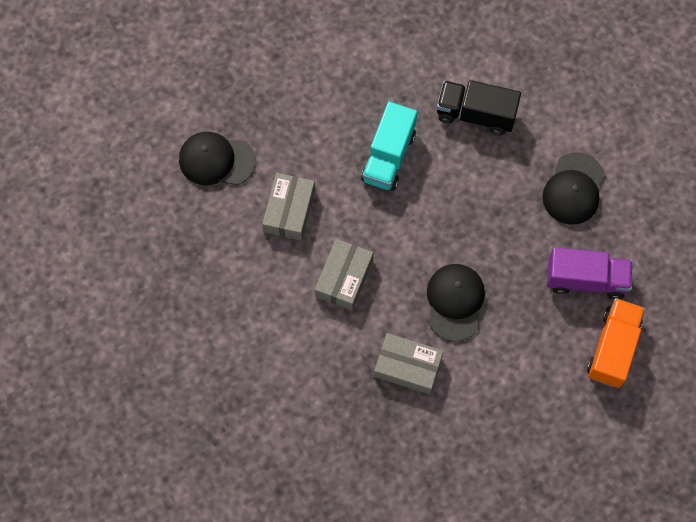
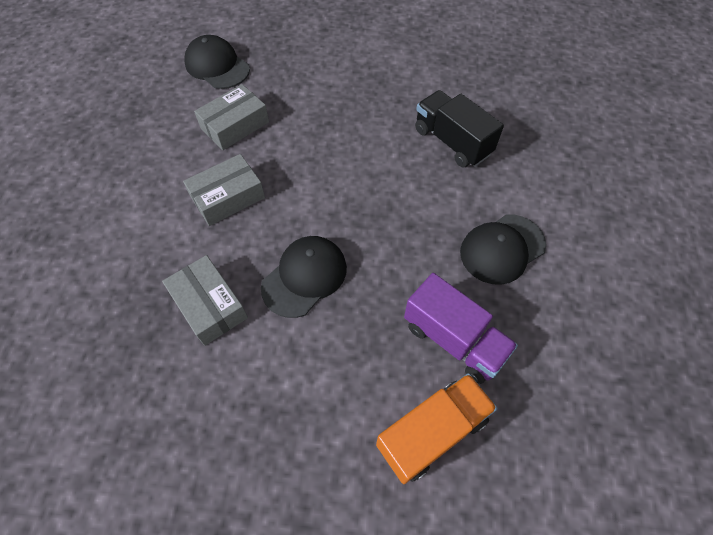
camera: 35 degrees right, 10 degrees down
turquoise truck [361,102,417,191] -> none

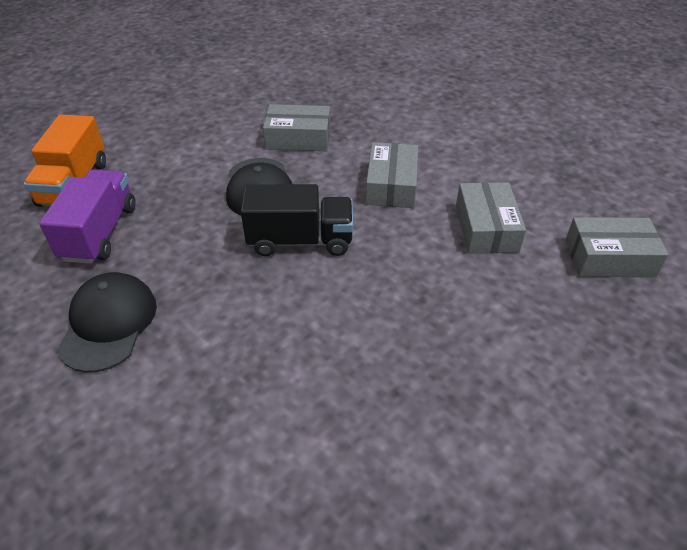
camera: 130 degrees right, 15 degrees down
black cap [184,35,250,89] -> grey box [565,217,669,277]
purple truck [404,273,518,384] -> purple truck turned 105 degrees clockwise [39,169,136,264]
black truck [415,90,504,168] -> black truck moved to [241,184,353,256]

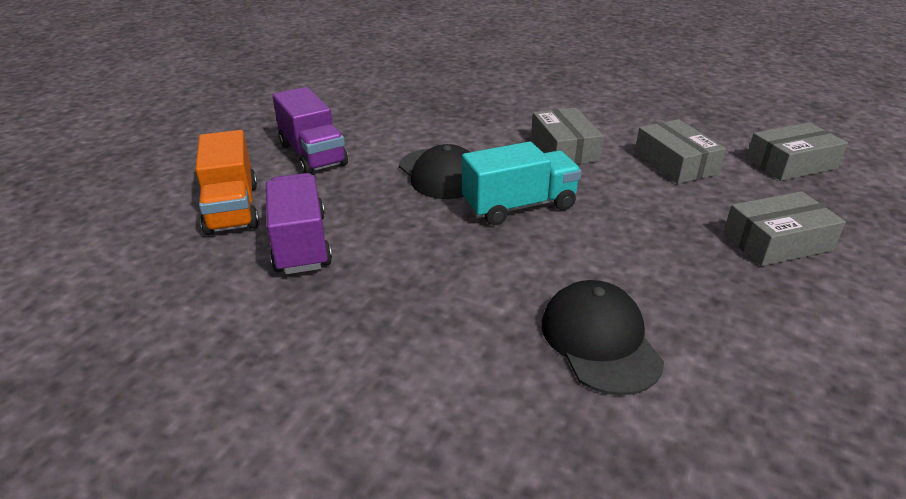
camera: 20 degrees left, 10 degrees down
black cap [57,272,157,373] -> black cap moved to [542,280,664,395]
black truck [241,184,353,256] -> turquoise truck [462,141,582,225]
grey box [263,104,330,151] -> grey box moved to [723,191,846,266]
none -> purple truck [272,87,348,174]

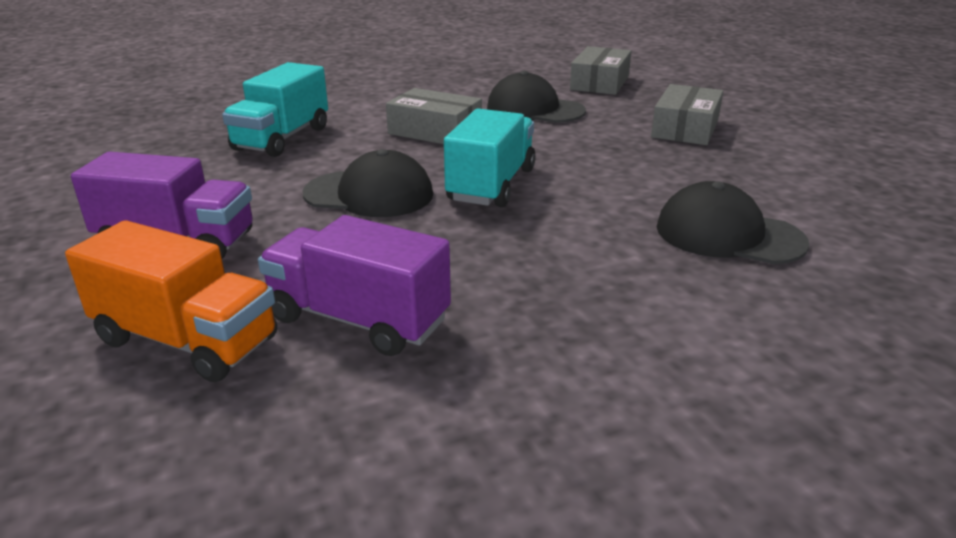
camera: 50 degrees left, 5 degrees down
grey box [635,119,726,184] -> black cap [487,71,586,123]
none -> turquoise truck [222,62,328,157]

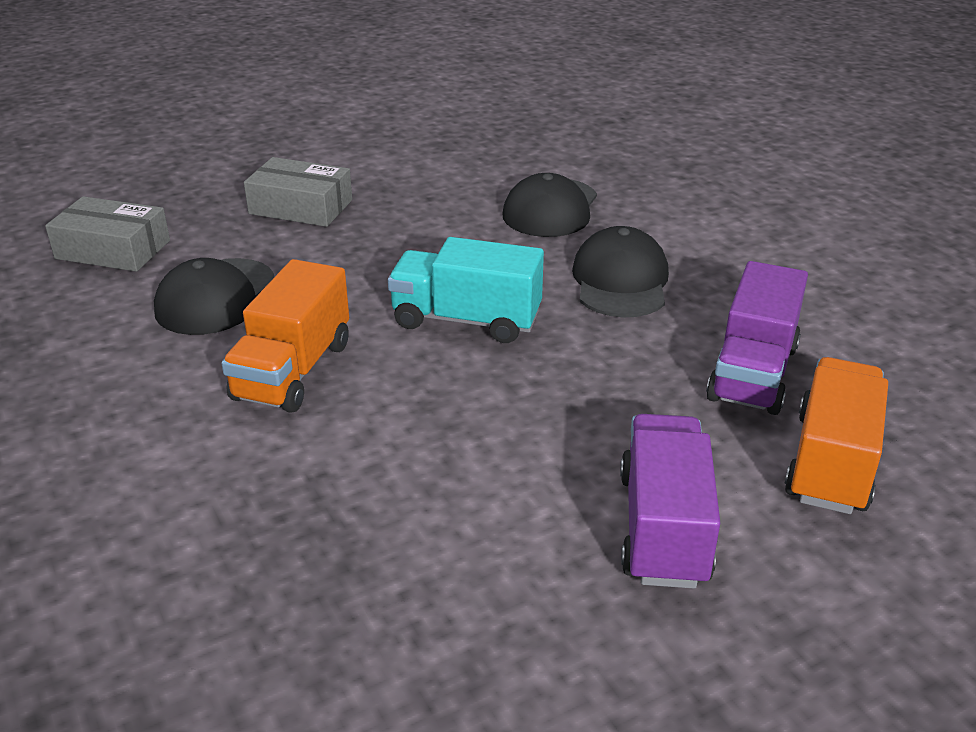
camera: 95 degrees left, 5 degrees up
turquoise truck [222,62,328,157] -> none
black cap [302,149,433,217] -> black cap moved to [572,226,669,317]
grey box [386,88,482,144] -> orange truck [221,259,349,413]

